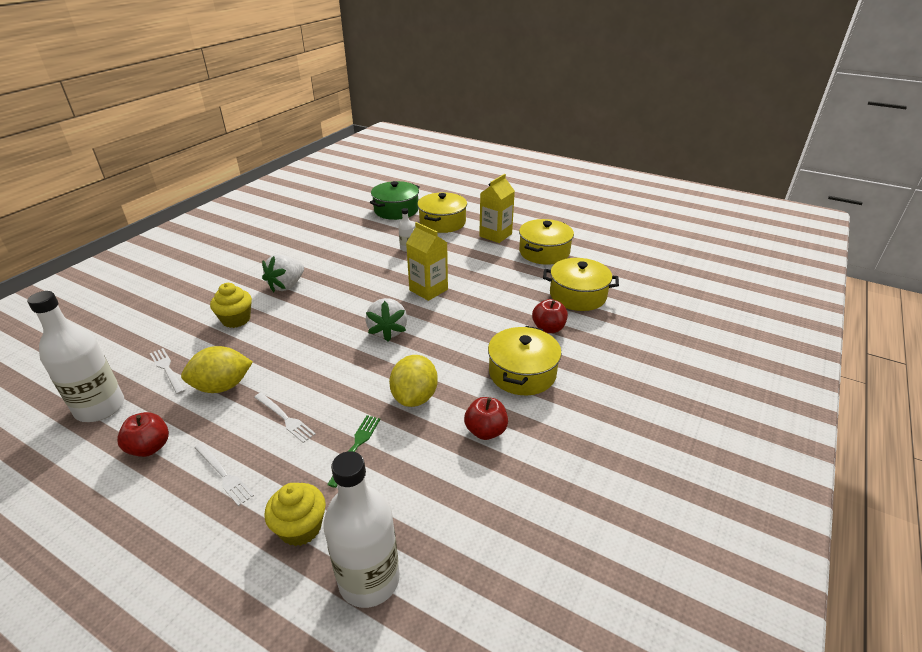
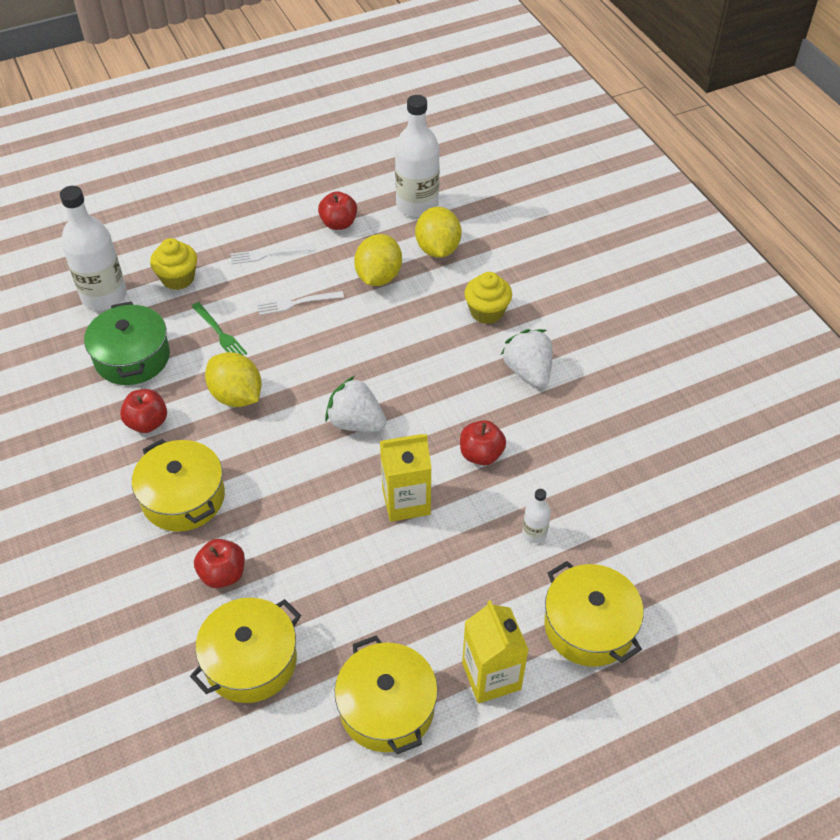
camera: 125 degrees right, 15 degrees up
white fork [150,348,185,394] -> yellow lemon [415,207,462,258]
green pot [370,181,420,220] -> green pot moved to [84,301,170,385]
none -> red apple [460,420,506,465]

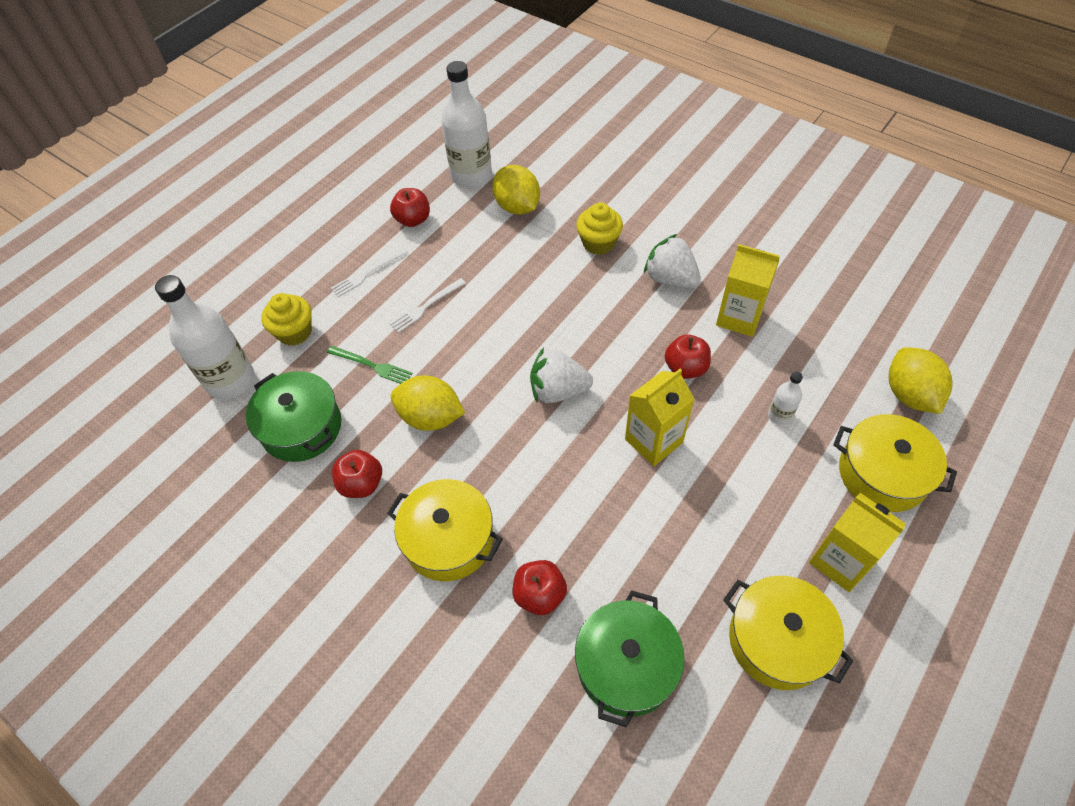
camera: 25 degrees left, 5 degrees up
yellow pot [190,598,301,703] -> green pot [575,590,685,728]
yellow lemon [354,234,402,286] -> yellow lemon moved to [889,347,953,414]
none -> yellow carton [716,244,780,337]

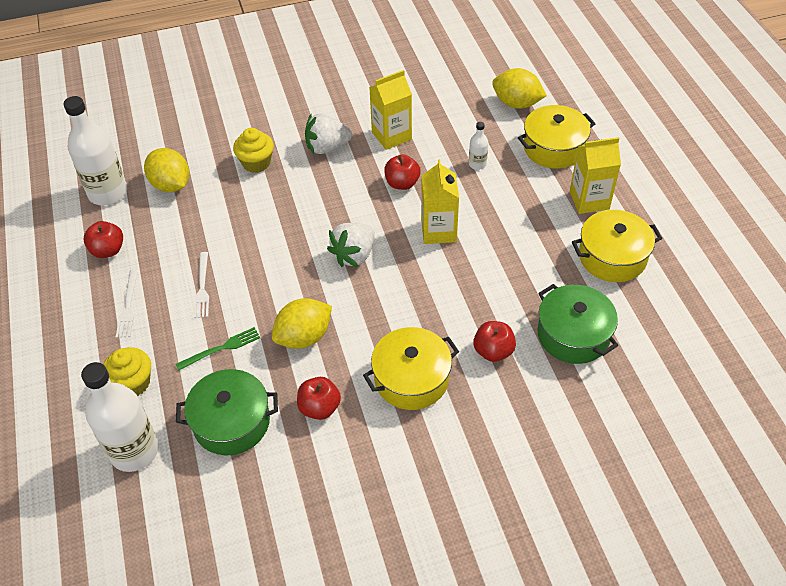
camera: 55 degrees left, 5 degrees down
yellow lemon [492,165,540,215] -> yellow lemon turned 45 degrees clockwise [144,148,189,192]

